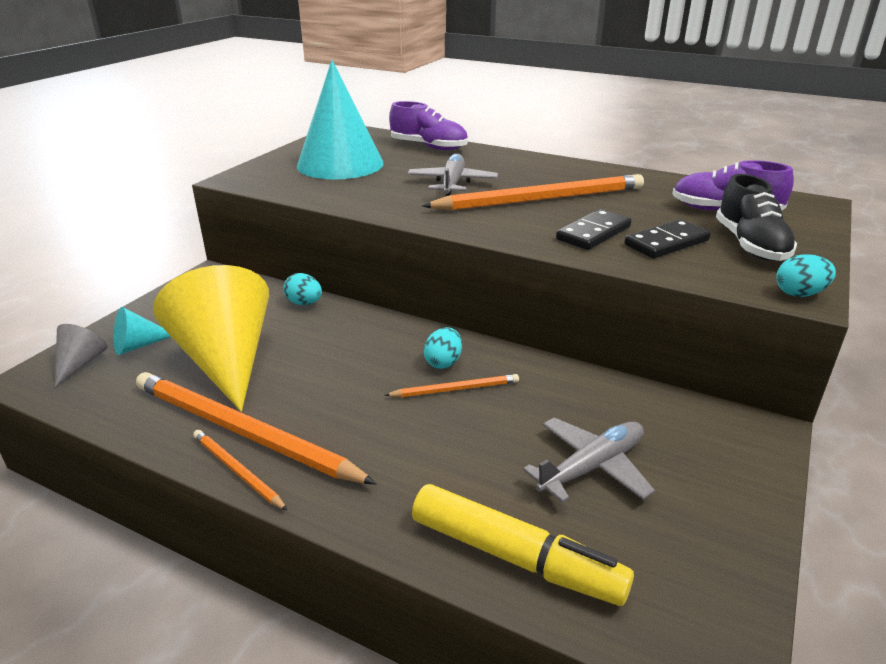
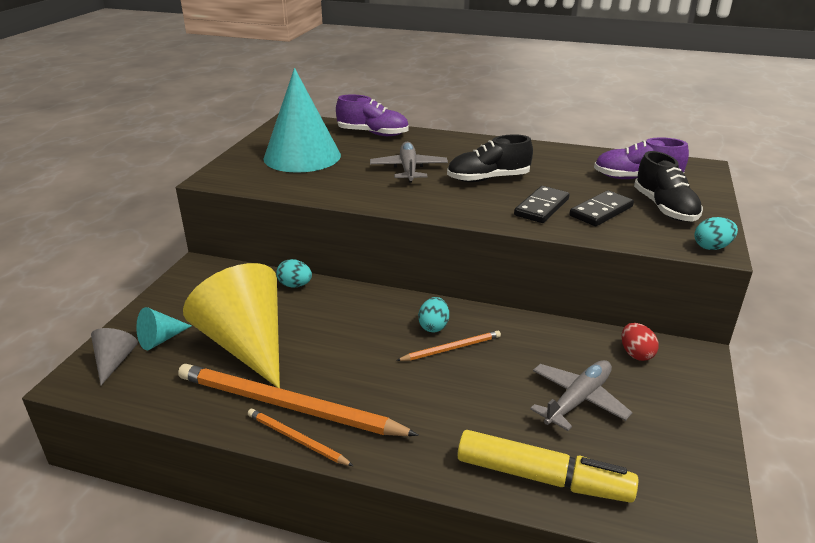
camera: 10 degrees left, 0 degrees up
orange pencil [422,174,644,210] -> black shoe [447,134,533,182]
none -> red egg [622,323,659,361]

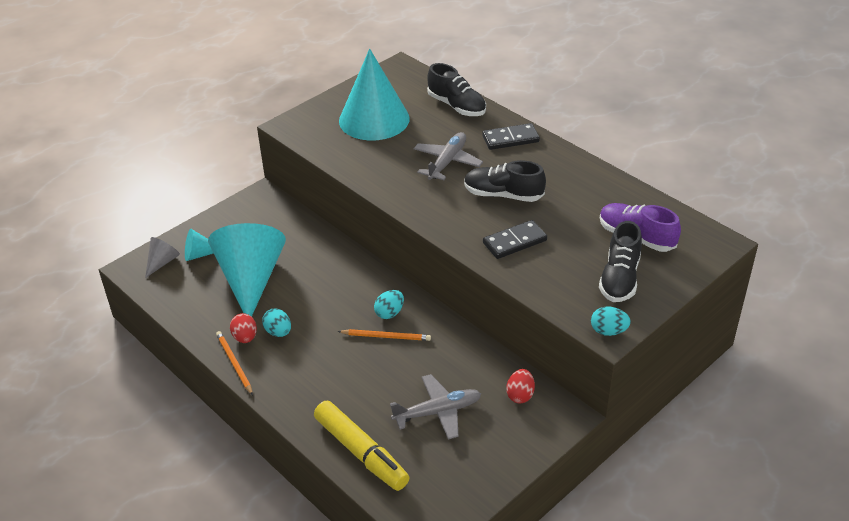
camera: 30 degrees right, 10 degrees up
orange pencil [178,364,419,436] -> red egg [230,313,257,343]
yellow cone [183,263,280,388] -> turquoise cone [208,223,286,317]
turquoise egg [276,259,312,288] -> turquoise egg moved to [262,309,291,337]
purple shoe [336,94,409,136] -> black shoe [427,63,486,116]
black domino [569,190,634,226] -> black domino moved to [482,123,540,150]

